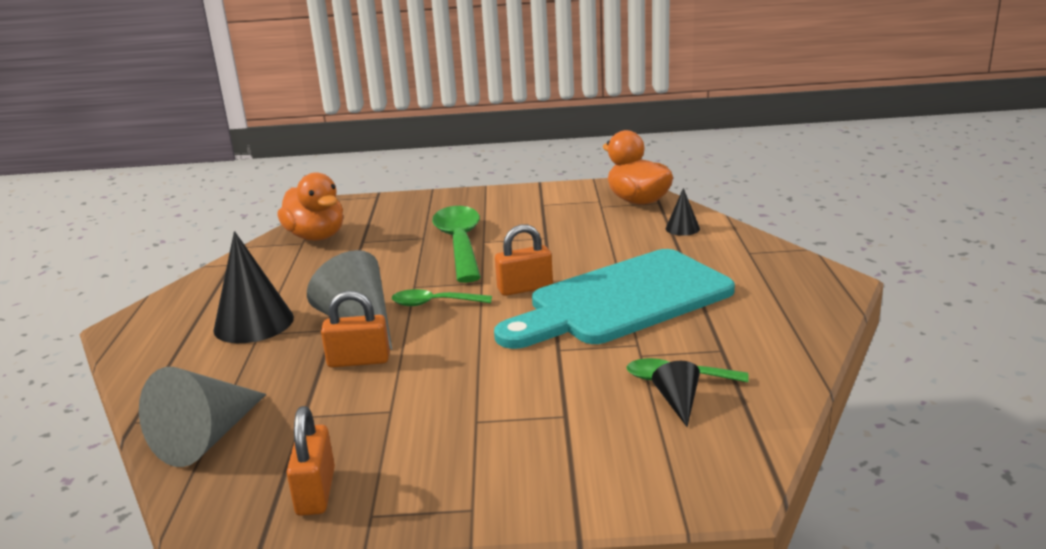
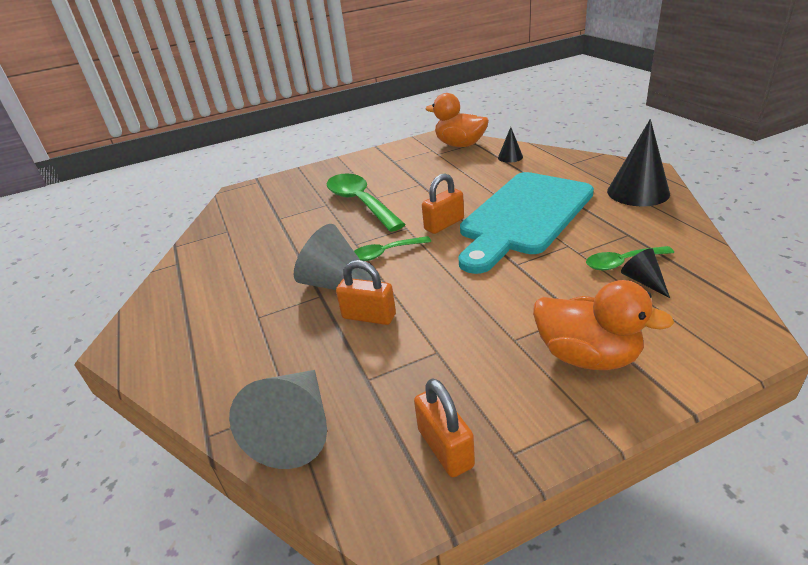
camera: 20 degrees left, 10 degrees up
black cone [213,231,294,343] -> black cone moved to [607,119,670,206]
orange duck [277,172,343,241] -> orange duck moved to [533,280,674,370]
orange padlock [321,291,390,367] -> orange padlock turned 45 degrees clockwise [336,260,396,325]

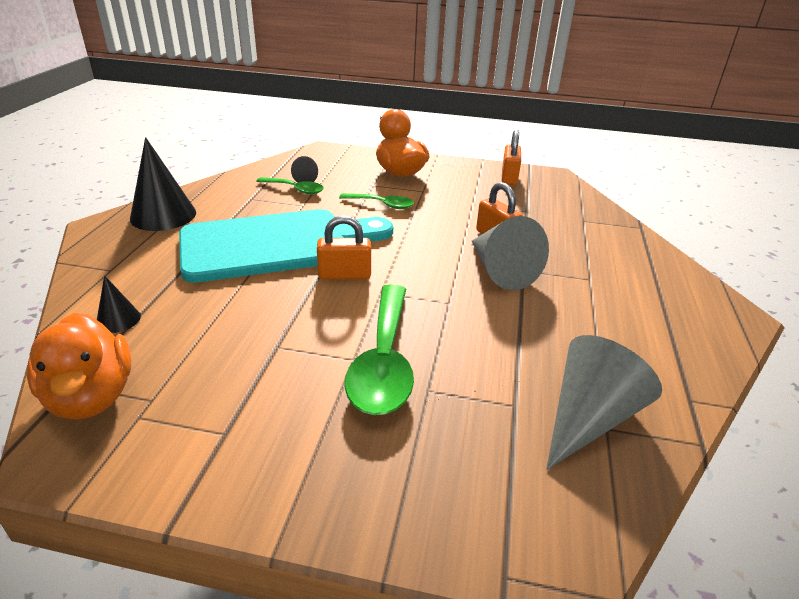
camera: 150 degrees left, 0 degrees up
grey cone [229,370,327,469] -> grey cone moved to [547,335,662,470]
green spoon [354,236,431,261] -> green spoon moved to [339,193,414,209]

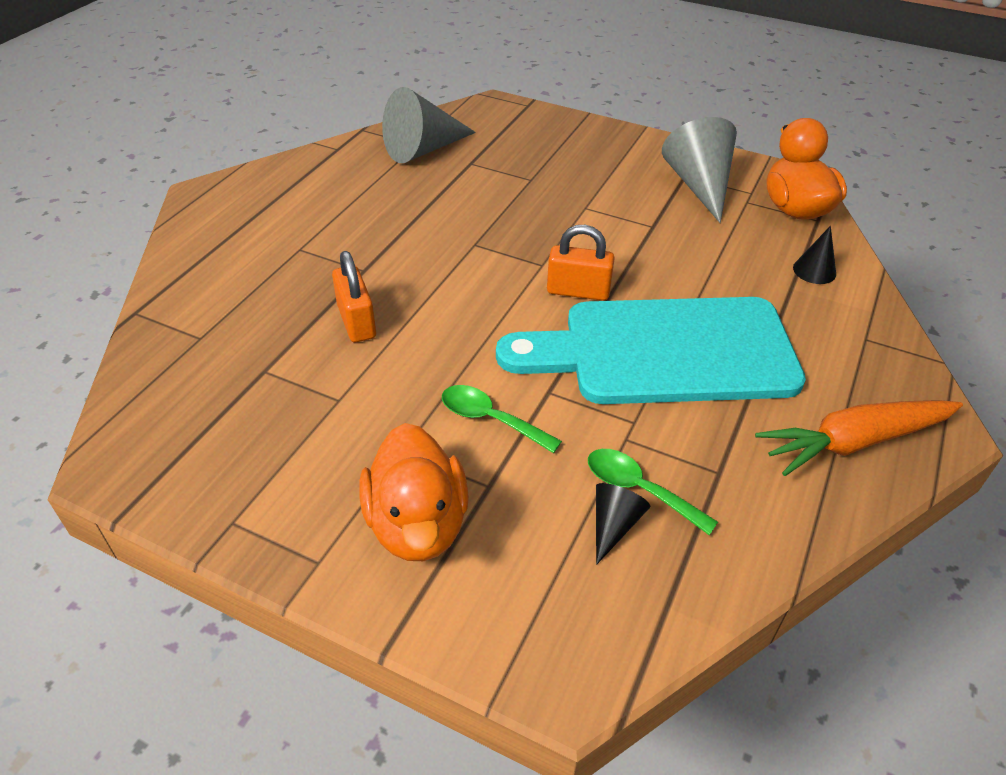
camera: 165 degrees left, 10 degrees up
black cone [130,137,196,231] -> orange carrot [755,400,963,476]
green spoon [345,284,414,415] -> none
grey cone [472,216,549,290] -> grey cone moved to [662,117,737,223]
orange padlock [502,130,521,185] -> none

